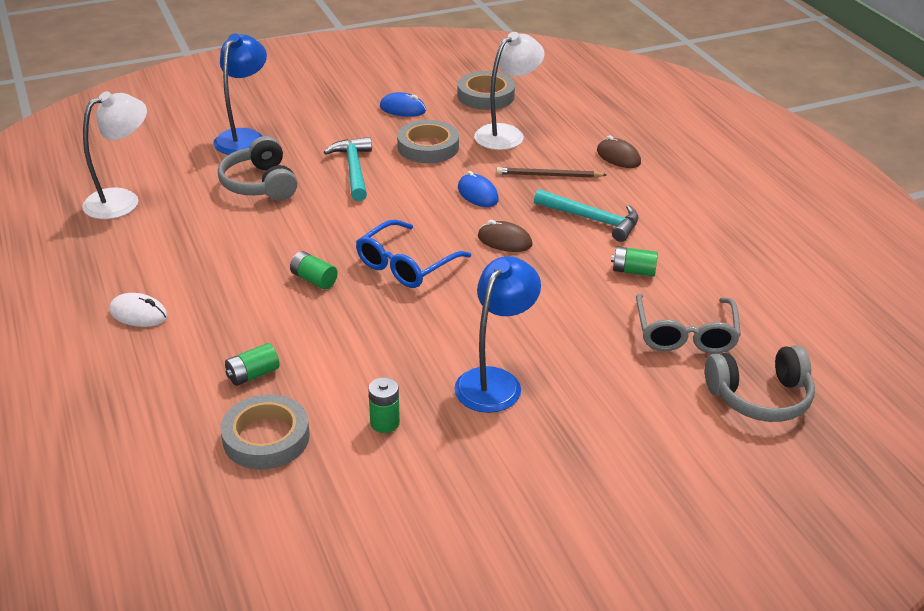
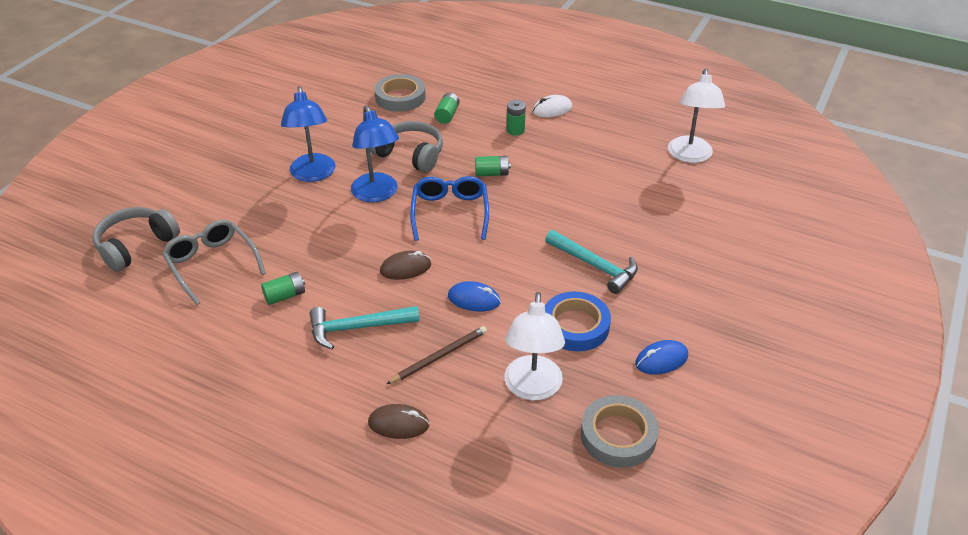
camera: 140 degrees right, 5 degrees up
blue lamp [213,33,267,155] -> blue lamp moved to [351,105,399,202]
grey headphones [218,136,297,201] -> grey headphones moved to [370,121,443,173]
green battery [368,377,400,433] -> green battery moved to [507,100,526,136]
grey tape [397,120,459,163] -> blue tape [545,291,611,351]

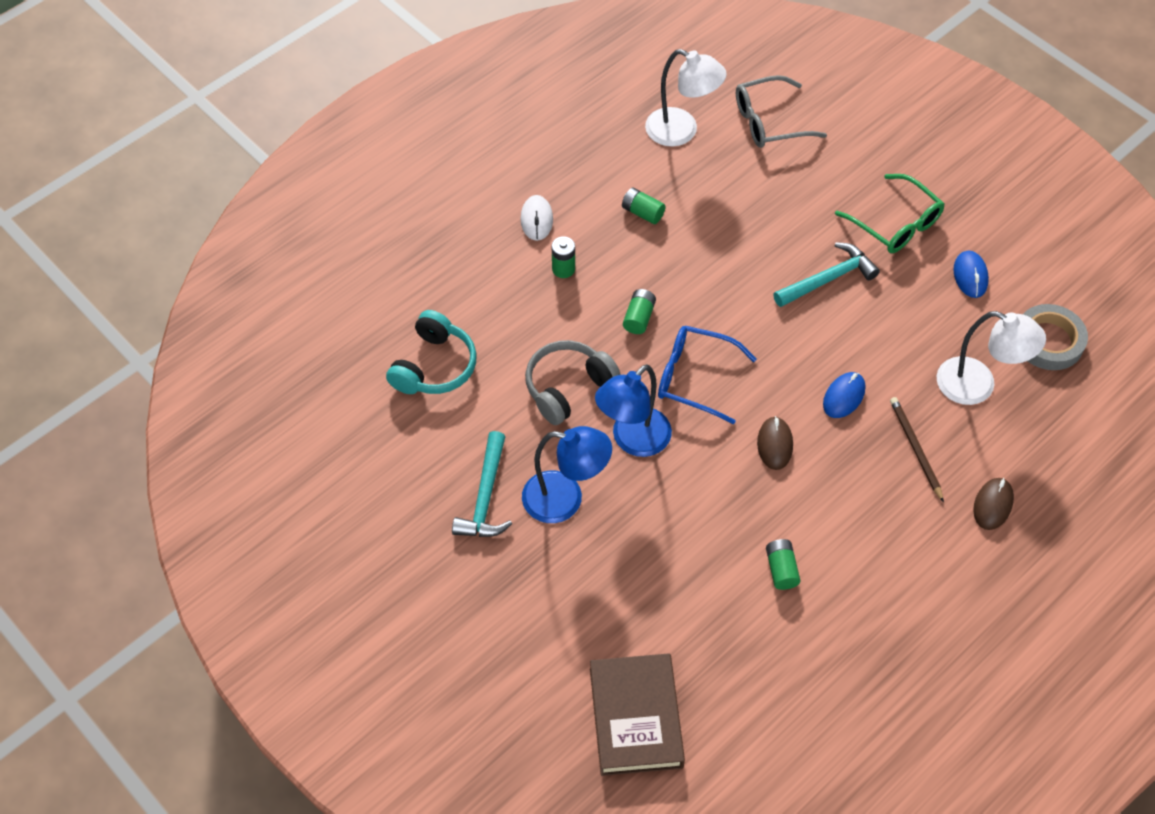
camera: 70 degrees left, 15 degrees up
grey headphones [93,207,180,272] -> brown book [590,653,685,776]
grey glasses [162,220,266,305] -> grey glasses moved to [736,75,827,148]
turquoise hammer [309,306,420,349] -> turquoise hammer moved to [452,431,512,537]
blue lamp [351,105,399,202] -> blue lamp turned 135 degrees clockwise [595,364,672,457]
grey tape [374,74,426,112] -> turquoise headphones [386,310,477,394]
green battery [434,93,460,124] -> green battery moved to [622,188,666,224]
blue tape [545,291,611,351] -> none
none -> green glasses [835,174,945,253]

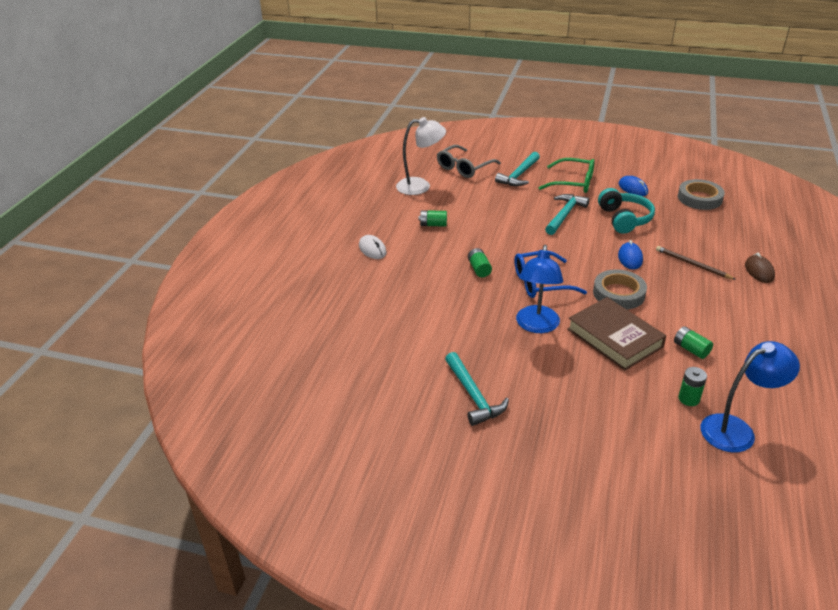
camera: 30 degrees left, 20 degrees down
turquoise headphones [386,310,477,394] -> turquoise headphones moved to [598,188,655,234]
blue lamp [522,426,612,523] -> blue lamp moved to [701,341,800,452]
grey headphones [525,340,621,425] -> none
green battery [552,236,575,278] -> green battery moved to [678,367,707,406]
brown book [590,653,685,776] -> brown book moved to [567,297,666,371]
brown mouse [757,416,793,470] -> grey tape [593,269,647,310]
white lamp [937,311,1046,405] -> none
none -> turquoise hammer [495,152,540,186]

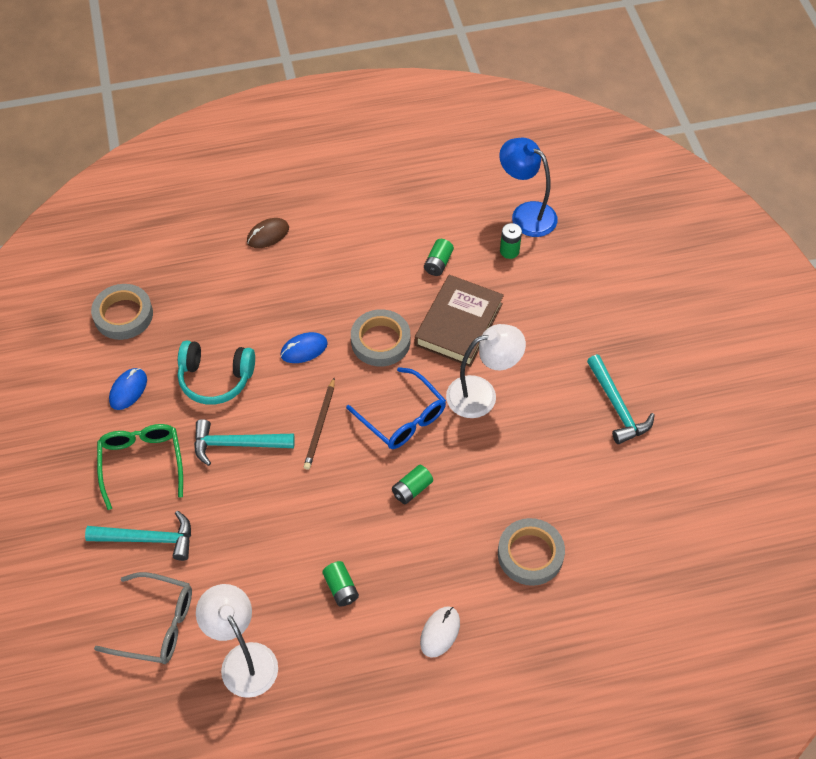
camera: 120 degrees left, 20 degrees up
turquoise hammer [445,352,509,426] -> turquoise hammer turned 120 degrees clockwise [587,355,655,444]
blue lamp [516,244,563,333] -> white lamp [446,324,526,418]
turquoise headphones [598,188,655,234] -> turquoise headphones turned 135 degrees counterclockwise [178,340,255,405]
brown pencil [656,246,736,280] -> brown pencil moved to [304,378,335,470]
none -> grey tape [498,518,565,586]

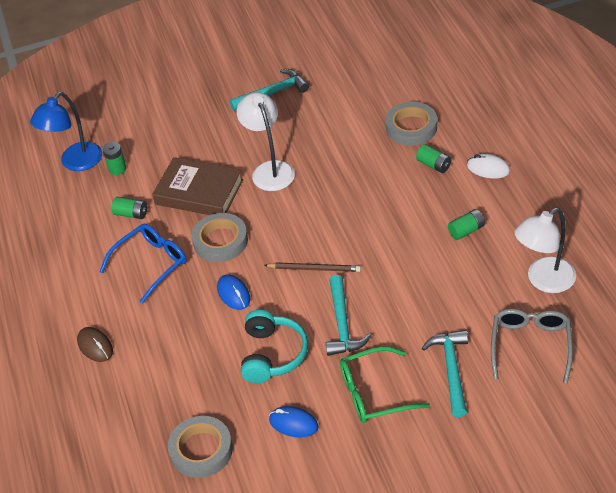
camera: 90 degrees left, 10 degrees down
blue glasses [346,367,446,449] -> blue glasses moved to [99,224,186,304]
green battery [392,465,433,504] -> green battery moved to [416,144,451,173]

